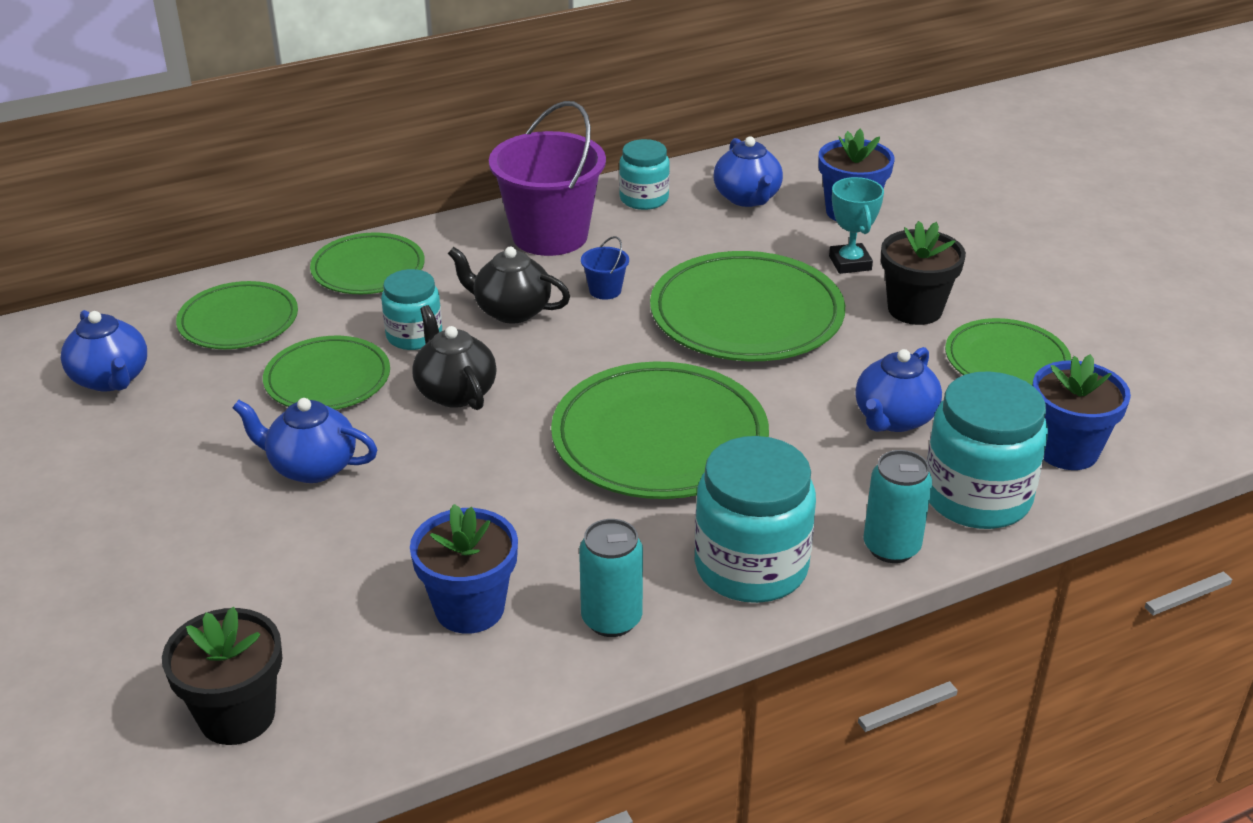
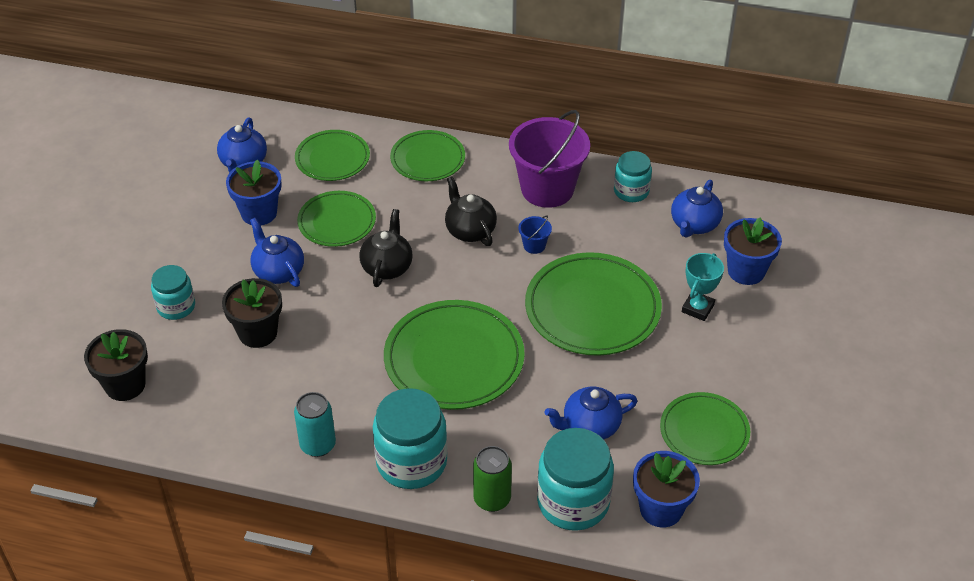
camera: 40 degrees right, 10 degrees up
turquoise jar [381,269,442,350] -> turquoise jar moved to [151,265,195,320]
blue flower pot [410,504,518,634] -> blue flower pot moved to [226,160,282,225]
turquoise can [863,450,932,563] -> green can [473,446,512,512]
black flower pot [881,221,966,325] -> black flower pot moved to [222,278,282,348]

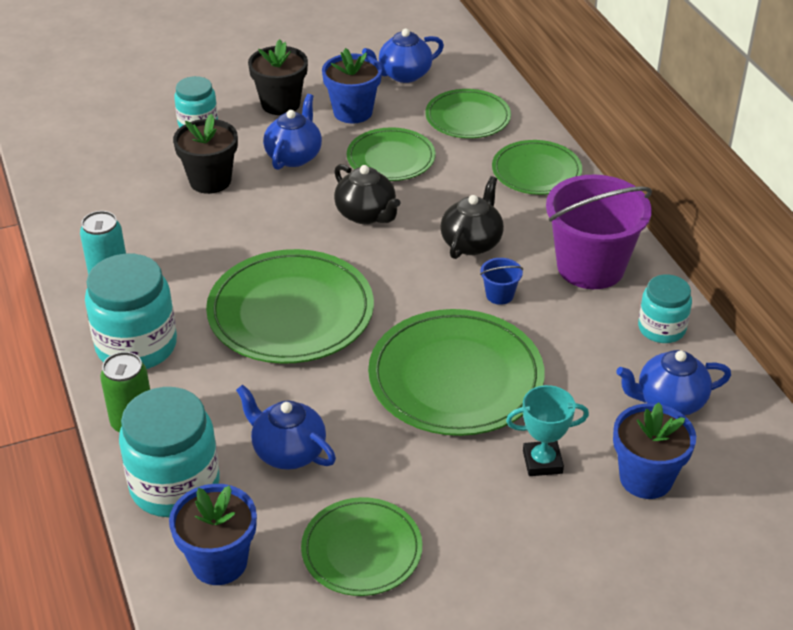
camera: 55 degrees right, 5 degrees down
black flower pot [84,329,148,401] -> black flower pot moved to [248,39,308,115]
black teapot [359,209,413,287] -> black teapot turned 75 degrees clockwise [334,164,401,224]

